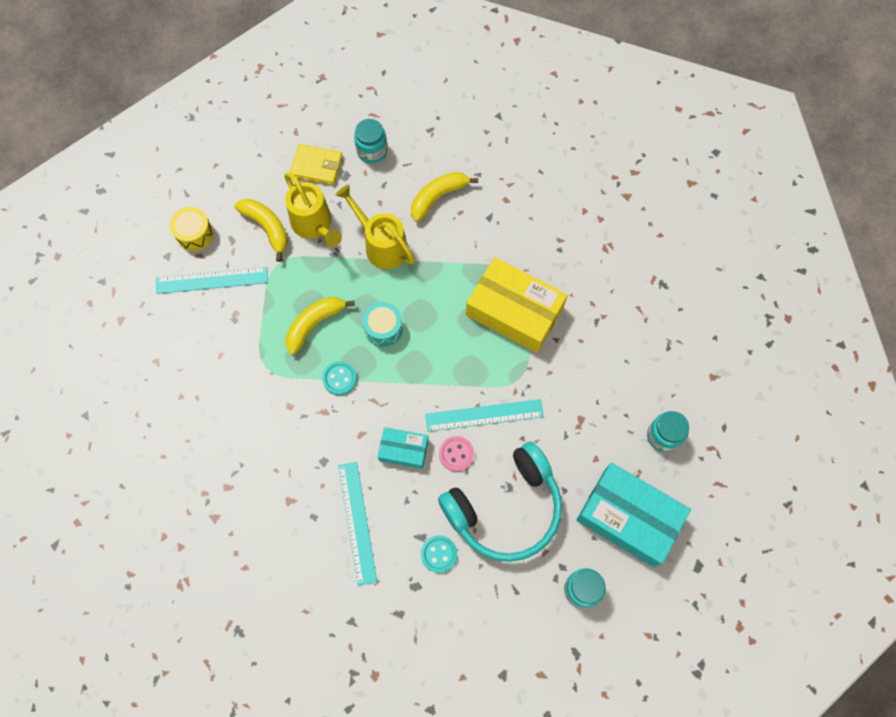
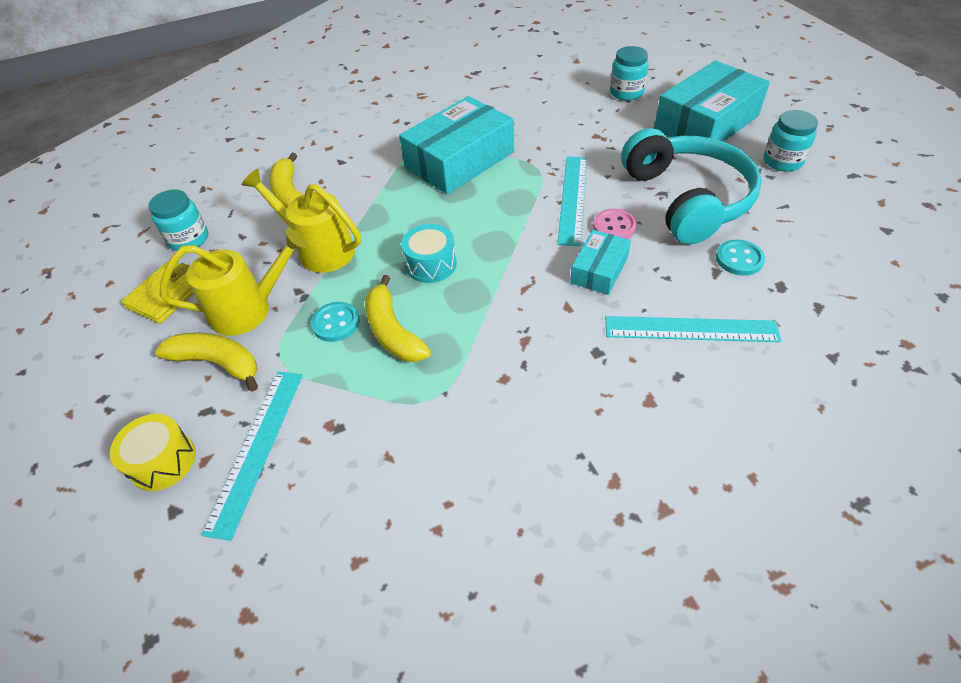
camera: 70 degrees left, 20 degrees down
yellow banana [234,199,288,262] -> yellow banana turned 45 degrees clockwise [155,333,258,392]
turquoise button [322,361,357,395] -> turquoise button moved to [311,302,359,342]
yellow watering can [336,185,415,269] -> yellow watering can turned 60 degrees clockwise [242,169,361,273]
yellow box [466,257,568,353] -> turquoise box [399,96,514,194]

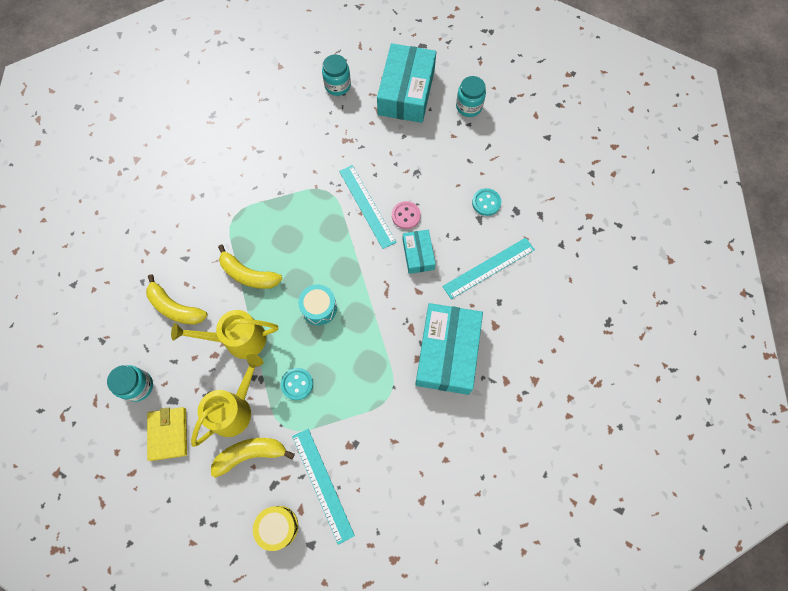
camera: 40 degrees left, 20 degrees up
yellow banana [365,275,431,362] -> yellow banana moved to [218,245,282,289]
turquoise box [399,96,514,194] -> turquoise box moved to [415,303,483,395]
turquoise headphones [621,128,762,244] -> none

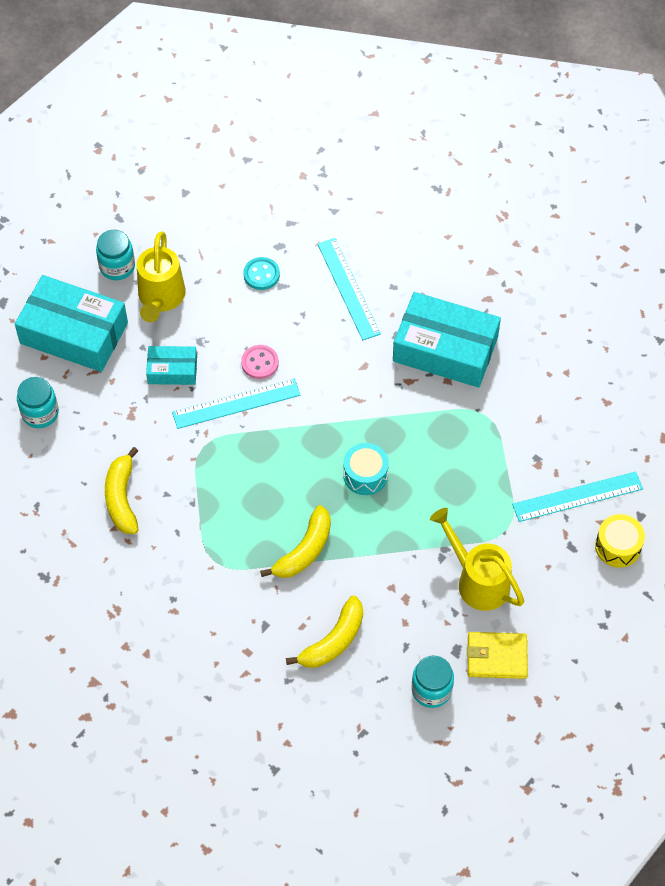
camera: 80 degrees left, 10 degrees down
yellow watering can [171,310,278,359] -> yellow watering can moved to [137,231,186,322]
yellow banana [211,438,295,478] -> yellow banana moved to [105,447,139,534]
turquoise button [281,368,313,400] -> none
turquoise box [403,230,436,274] -> turquoise box moved to [146,346,197,385]

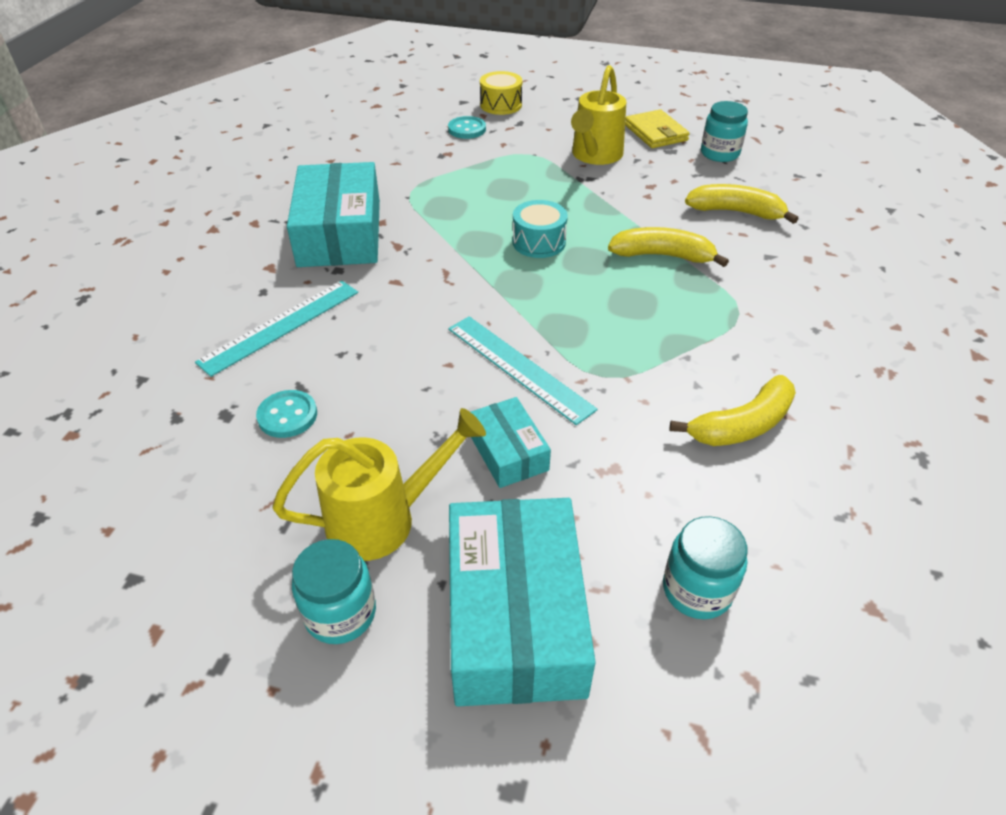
camera: 115 degrees left, 15 degrees down
pink button [241,345,279,379] -> none
turquoise ruler [512,471,643,522] -> turquoise button [448,116,486,139]

